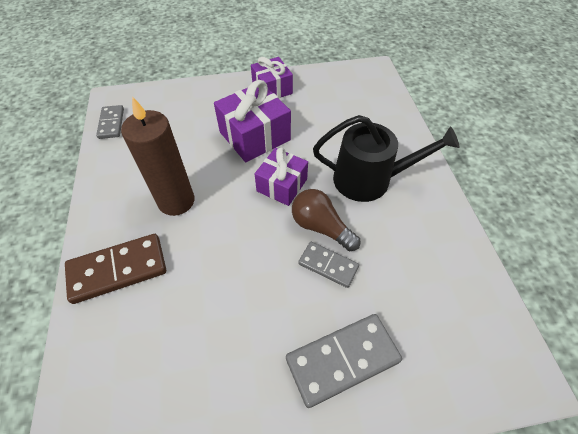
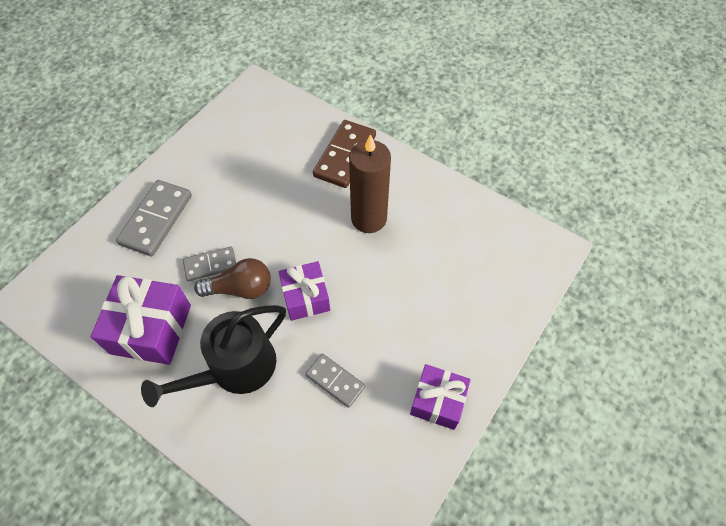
camera: 135 degrees right, 5 degrees up
grey domino [96,105,124,139] -> grey domino moved to [305,354,365,408]
purple gift [214,80,291,162] -> purple gift moved to [91,275,191,365]

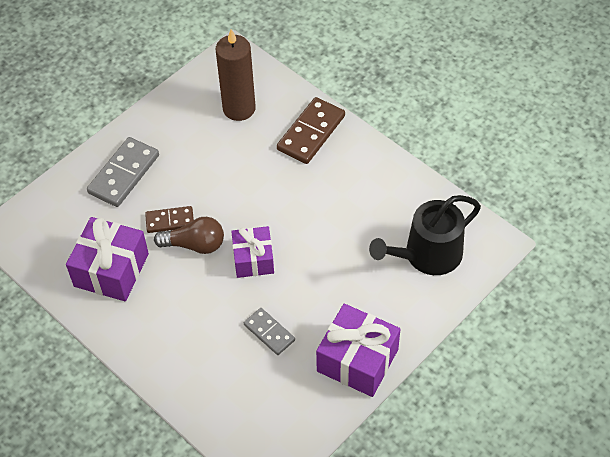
camera: 10 degrees right, 5 degrees down
black watering can [141,305,286,407] -> black watering can moved to [369,195,481,275]
grey domino [183,247,236,281] -> brown domino [145,206,194,233]
brown candle [349,134,391,233] -> brown candle moved to [216,29,256,121]
purple gift [410,364,471,430] -> purple gift [316,304,400,397], size x1.51

